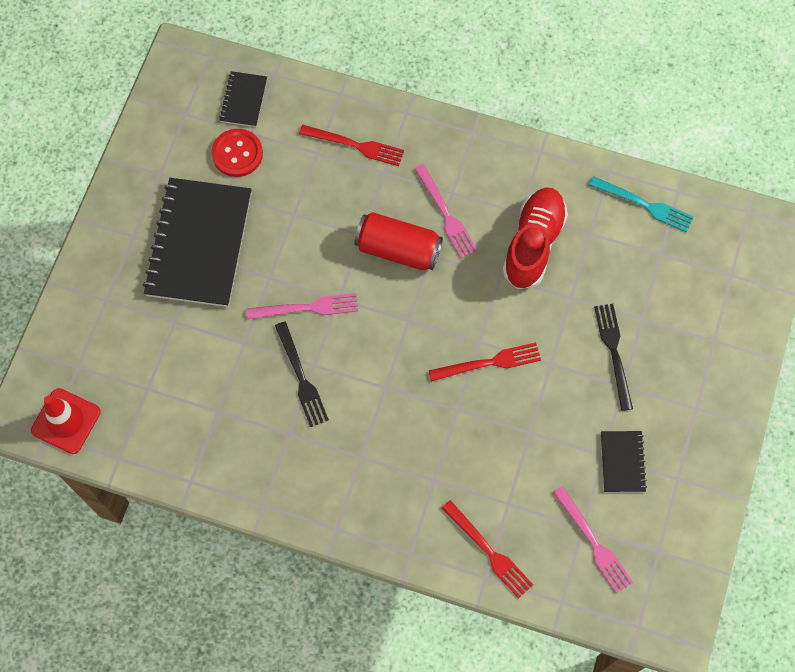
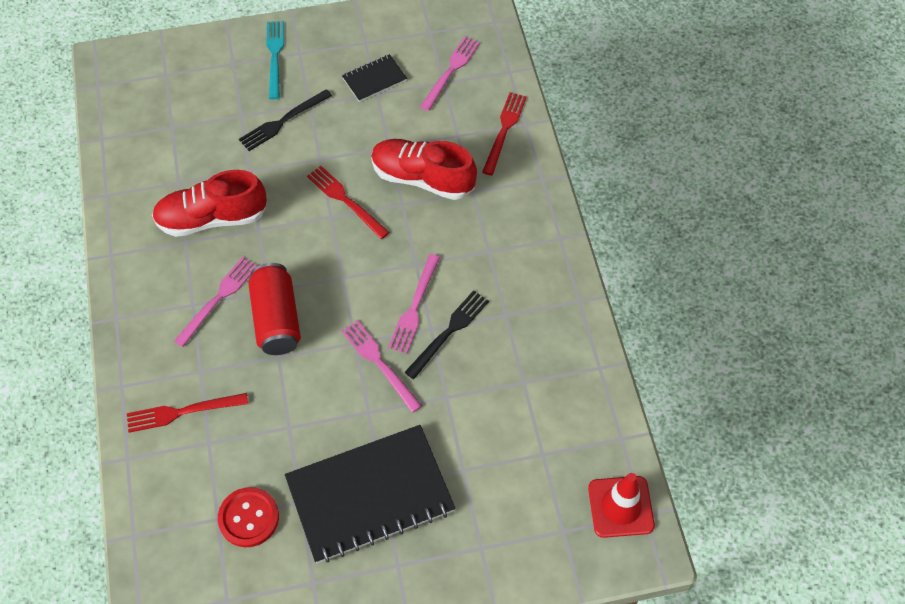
camera: 120 degrees left, 10 degrees down
black notebook [219,71,267,127] -> none
red fork [299,125,404,166] -> red fork turned 90 degrees counterclockwise [127,393,248,433]
turquoise fork [589,176,694,233] -> turquoise fork moved to [266,21,284,99]
none -> red shoe [371,139,477,200]
none -> pink fork [388,254,440,354]

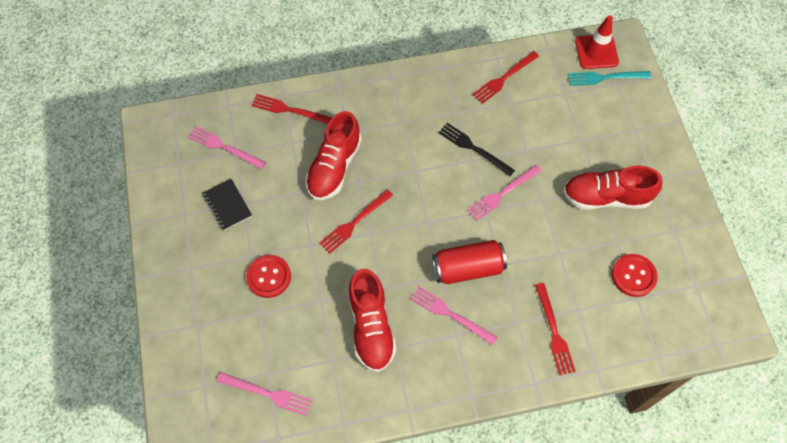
camera: 90 degrees left, 5 degrees up
black fork [239,89,332,151] -> red button [246,255,291,298]
turquoise fork [266,21,284,99] -> turquoise fork moved to [568,71,651,86]
black notebook [285,425,455,563] -> red shoe [563,166,662,210]
pink fork [388,254,440,354] -> pink fork moved to [216,372,312,416]
none -> red fork [473,51,539,104]

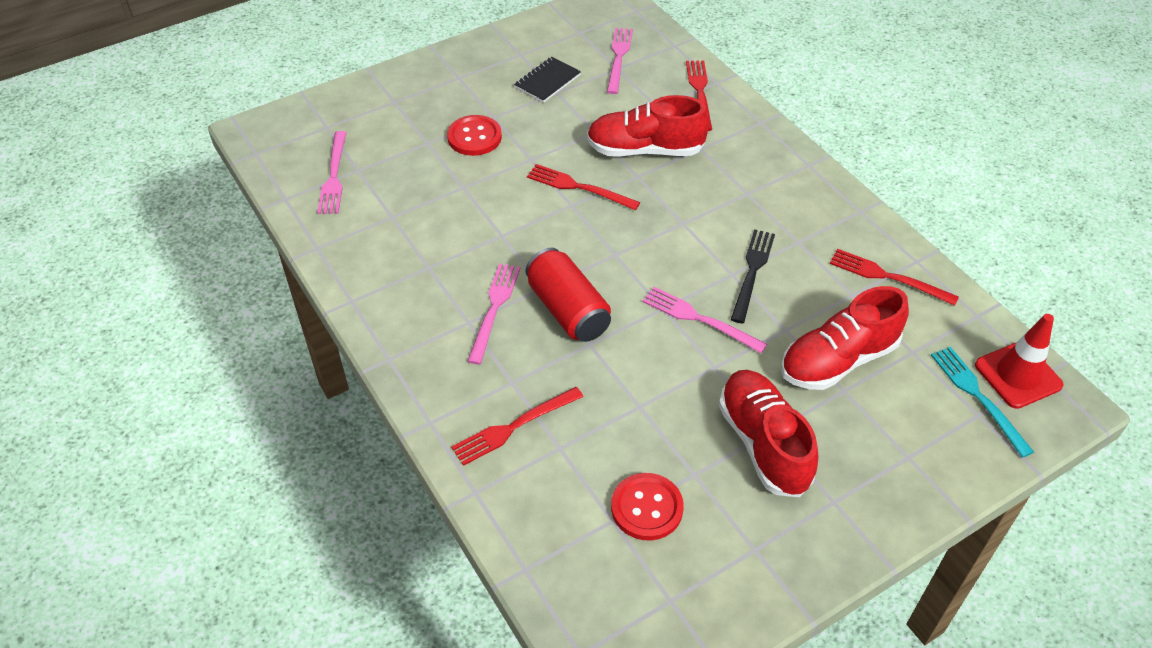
camera: 70 degrees right, 15 degrees down
red shoe [348,269,396,372] -> red shoe moved to [781,286,909,390]

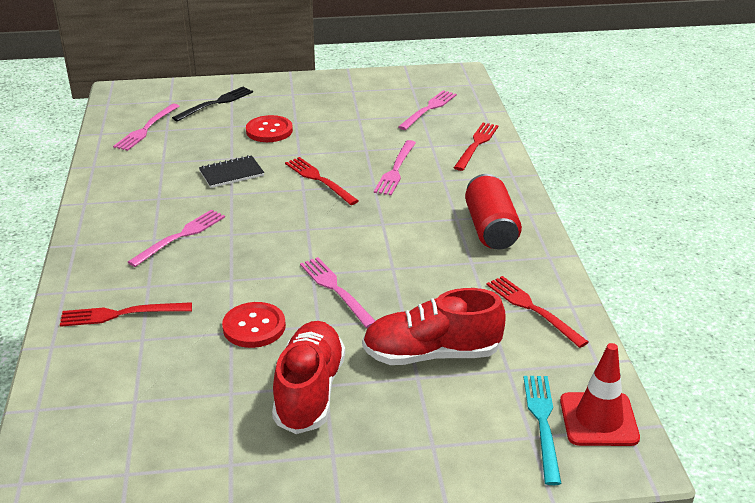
camera: 25 degrees right, 15 degrees down
black notebook [514,57,581,103] -> black notebook moved to [199,155,264,188]
red can [526,248,611,342] -> red can moved to [465,174,522,250]
red shoe [587,95,709,157] -> pink fork [374,140,416,196]
red button [611,473,684,541] -> red button moved to [222,302,286,348]
black fork [731,229,775,323] -> black fork moved to [172,87,253,121]

